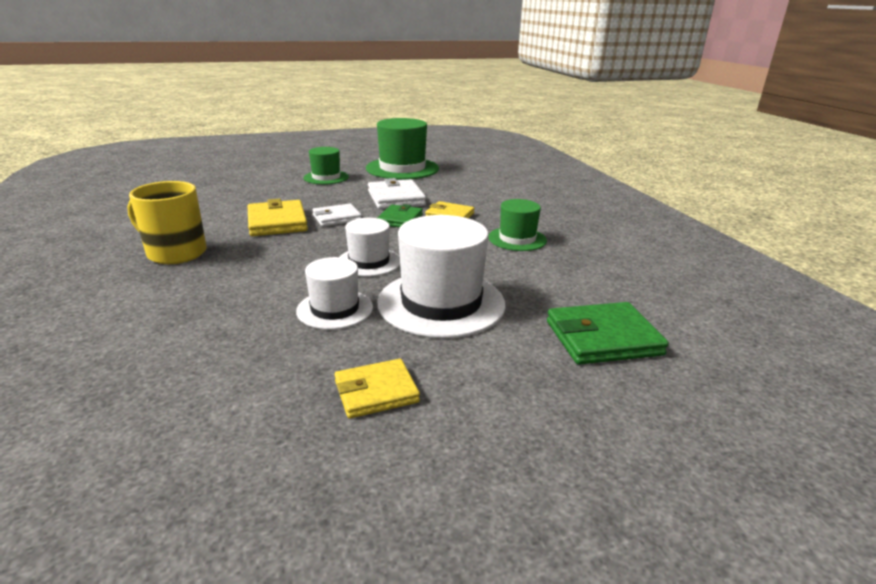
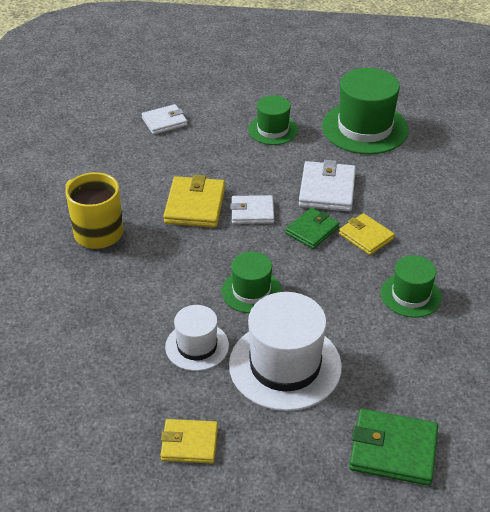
camera: 25 degrees right, 15 degrees up
white hat [339,218,400,277] -> green hat [222,251,282,313]
none -> white wallet [142,104,187,135]

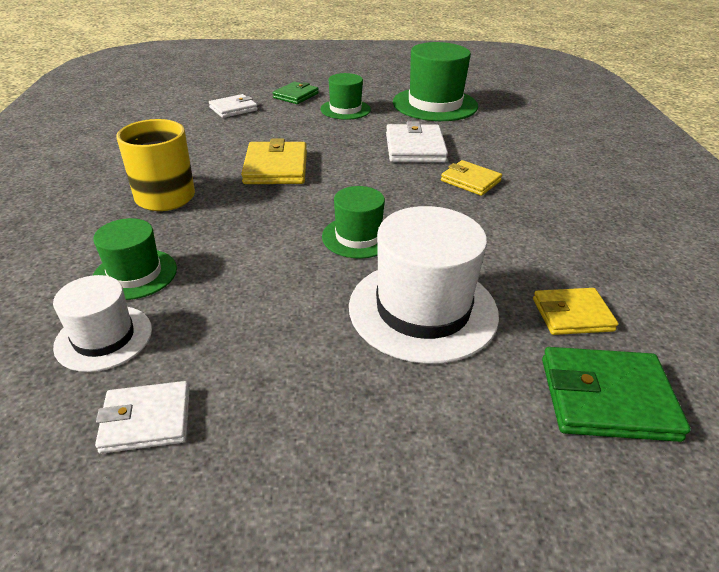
camera: 10 degrees left, 5 degrees down
yellow wallet [160,419,218,463] -> yellow wallet moved to [533,288,618,335]
white hat [165,305,229,371] -> white hat moved to [53,275,152,372]
white wallet [230,195,274,224] -> white wallet moved to [95,381,190,454]
green wallet [285,208,339,249] -> green wallet moved to [273,82,319,104]
green hat [381,255,442,318] -> green hat moved to [93,218,177,300]

